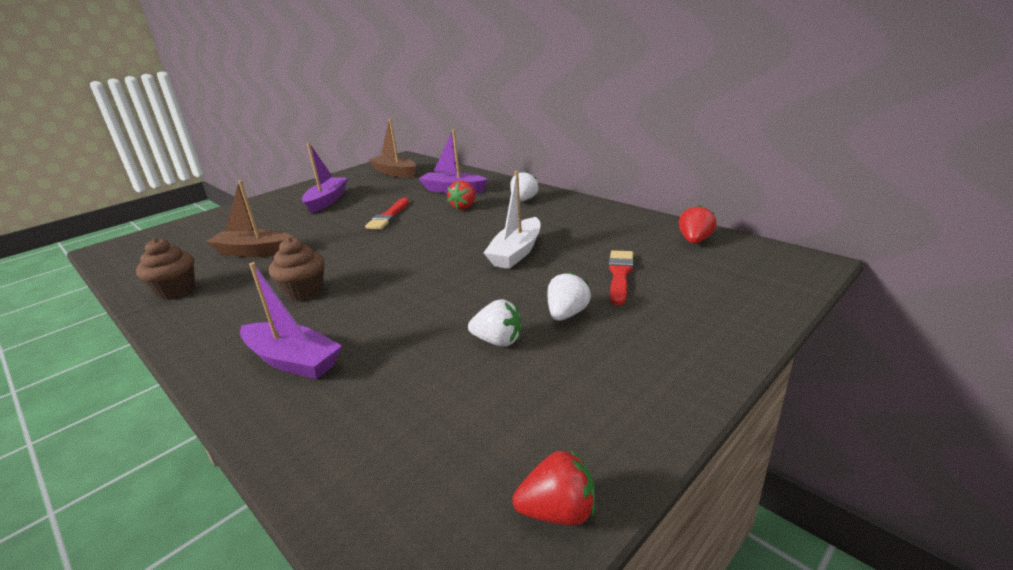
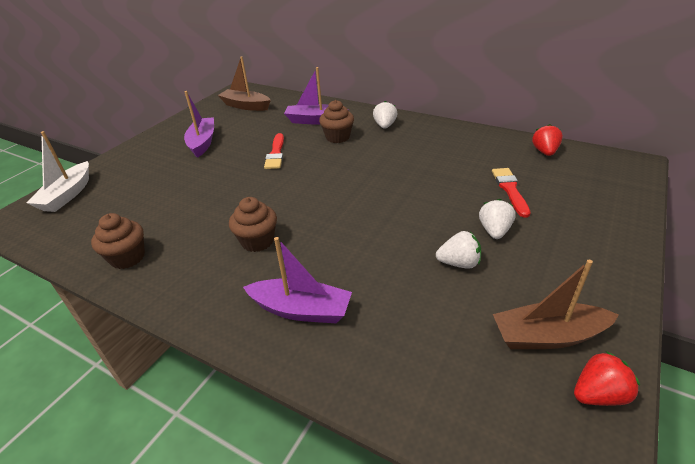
camera: 15 degrees left, 10 degrees up
brown boat [206,180,293,257] -> brown boat moved to [493,260,619,349]
red strawberry [447,180,476,210] -> brown cupcake [319,100,354,143]
white boat [484,171,540,269] -> white boat moved to [27,131,89,212]

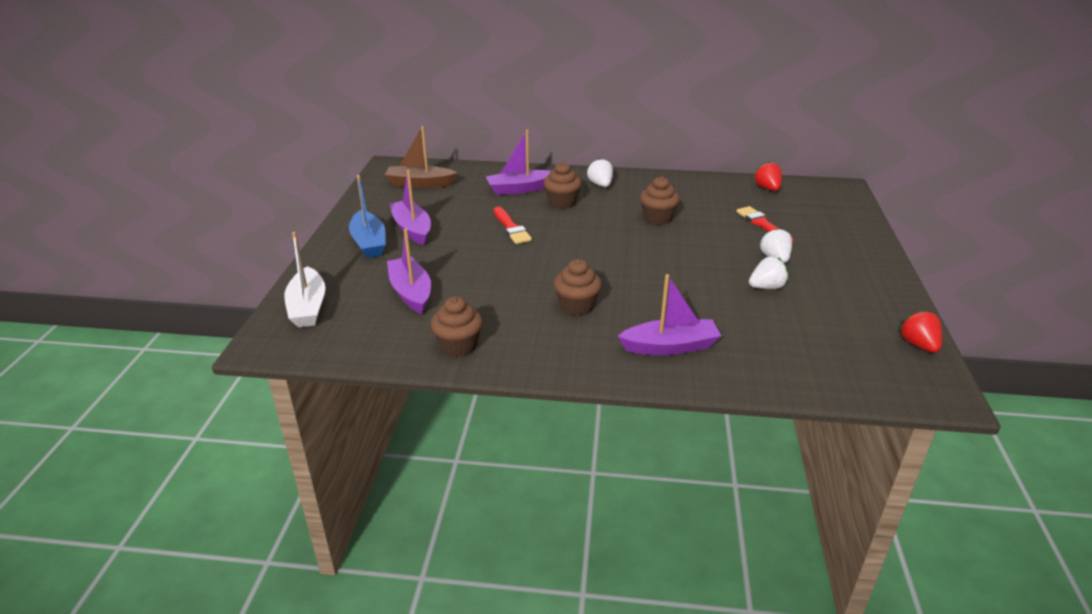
camera: 25 degrees left, 5 degrees down
brown boat [493,260,619,349] -> none
red strawberry [574,351,640,406] -> red strawberry turned 60 degrees counterclockwise [900,310,942,353]
none -> blue boat [349,175,386,258]
none -> purple boat [387,228,431,314]
none -> brown cupcake [640,177,680,225]

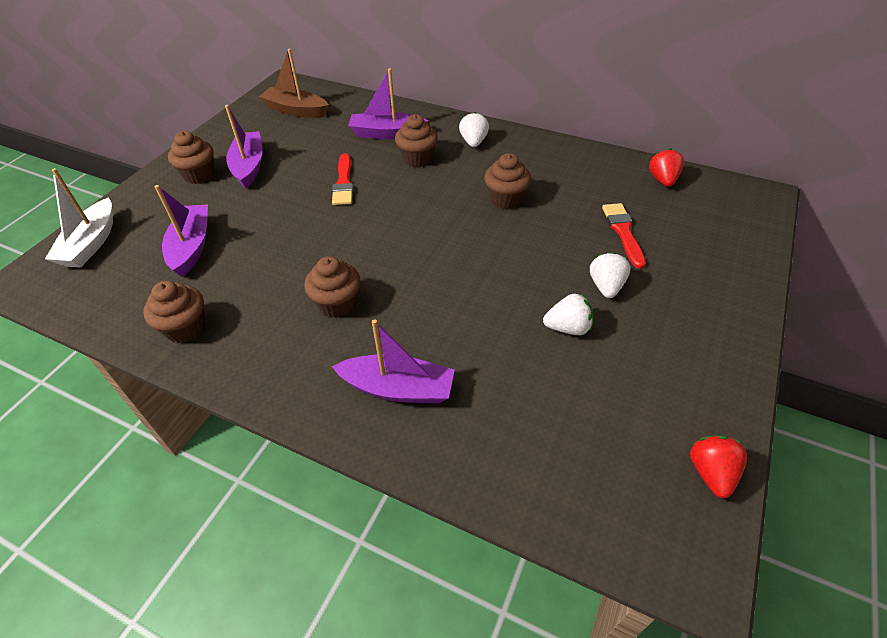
camera: 20 degrees right, 15 degrees up
blue boat [349,175,386,258] -> brown cupcake [168,131,214,184]

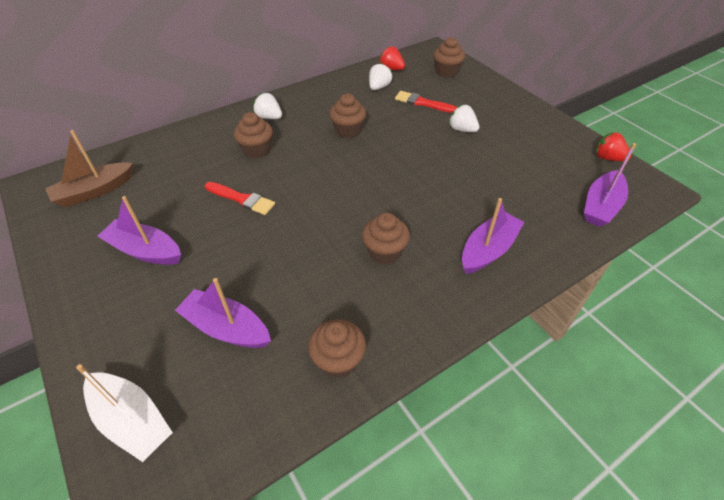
camera: 60 degrees left, 0 degrees up
brown cupcake [168,131,214,184] -> brown cupcake moved to [433,37,465,78]
purple boat [348,68,429,139] -> purple boat moved to [584,143,636,227]
white strawberry [543,294,593,335] -> white strawberry moved to [369,63,392,90]

